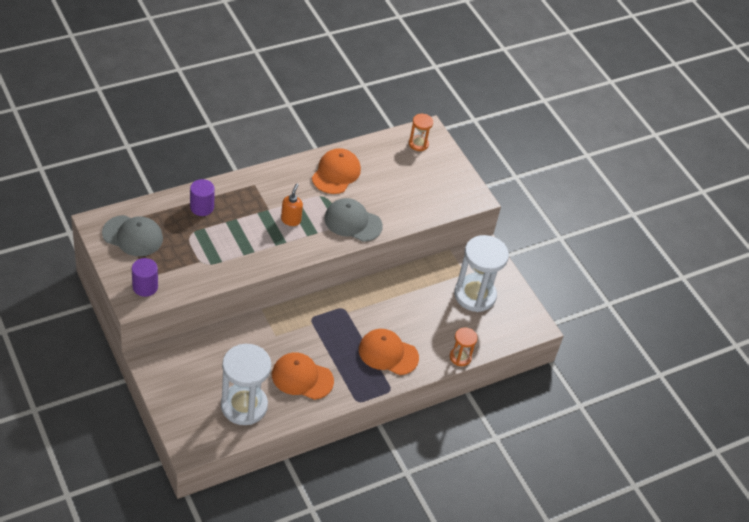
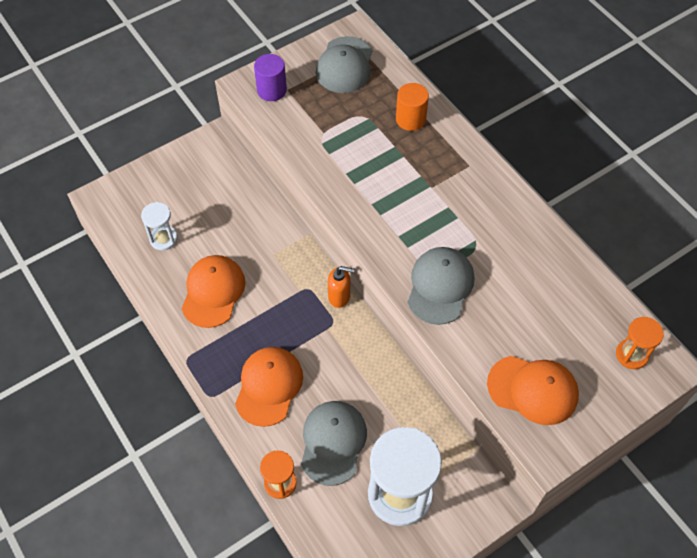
camera: 90 degrees right, 10 degrees up
purple cylinder [190,179,215,216] -> orange cylinder [396,83,429,131]
white hourglass [221,344,271,425] -> white hourglass [141,202,178,251], size x0.50
orange soap dispenser [281,184,303,226] -> orange soap dispenser moved to [328,266,355,308]
orange cap [312,148,361,194] -> orange cap moved to [487,356,579,425]
none -> grey cap [301,401,367,486]

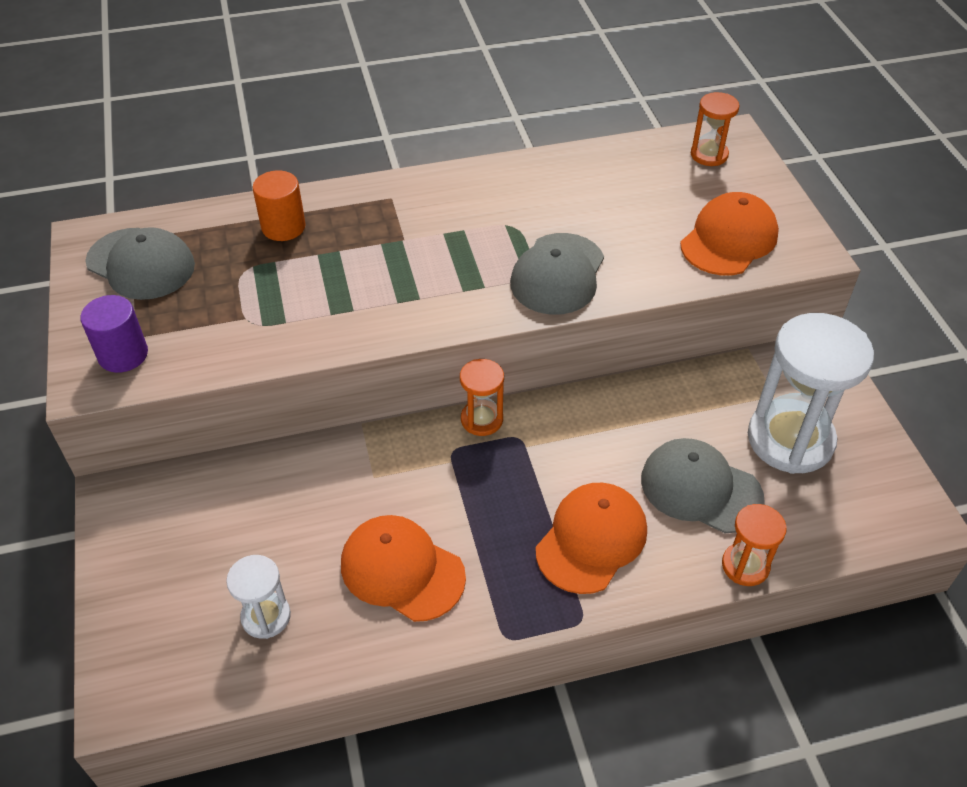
camera: 70 degrees left, 10 degrees down
orange cap [235,347,303,427] -> orange cap turned 90 degrees clockwise [536,483,647,594]
orange soap dispenser [328,266,355,308] -> orange hourglass [460,359,504,436]
grey cap [408,247,474,325] -> grey cap turned 105 degrees counterclockwise [510,233,604,315]

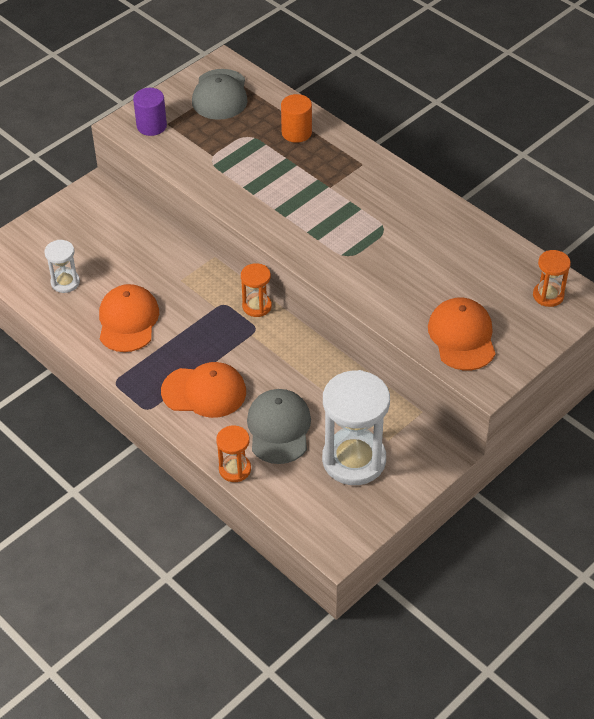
camera: 60 degrees right, 0 degrees up
grey cap [510,233,604,315] -> none
orange cap [680,192,779,276] -> orange cap turned 105 degrees counterclockwise [428,297,496,370]

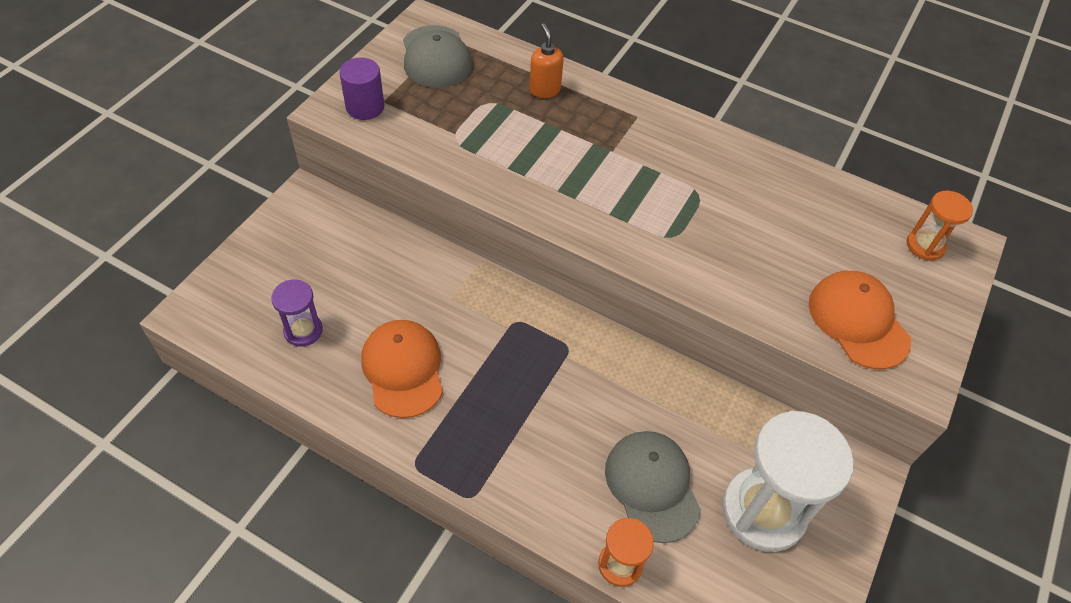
camera: 20 degrees left, 5 degrees up
white hourglass [44,240,80,293] -> purple hourglass [271,280,323,347]
orange cap [161,362,246,418] -> none
orange hourglass [241,263,272,317] -> none
orange cylinder [281,94,312,143] -> orange soap dispenser [529,23,564,98]

